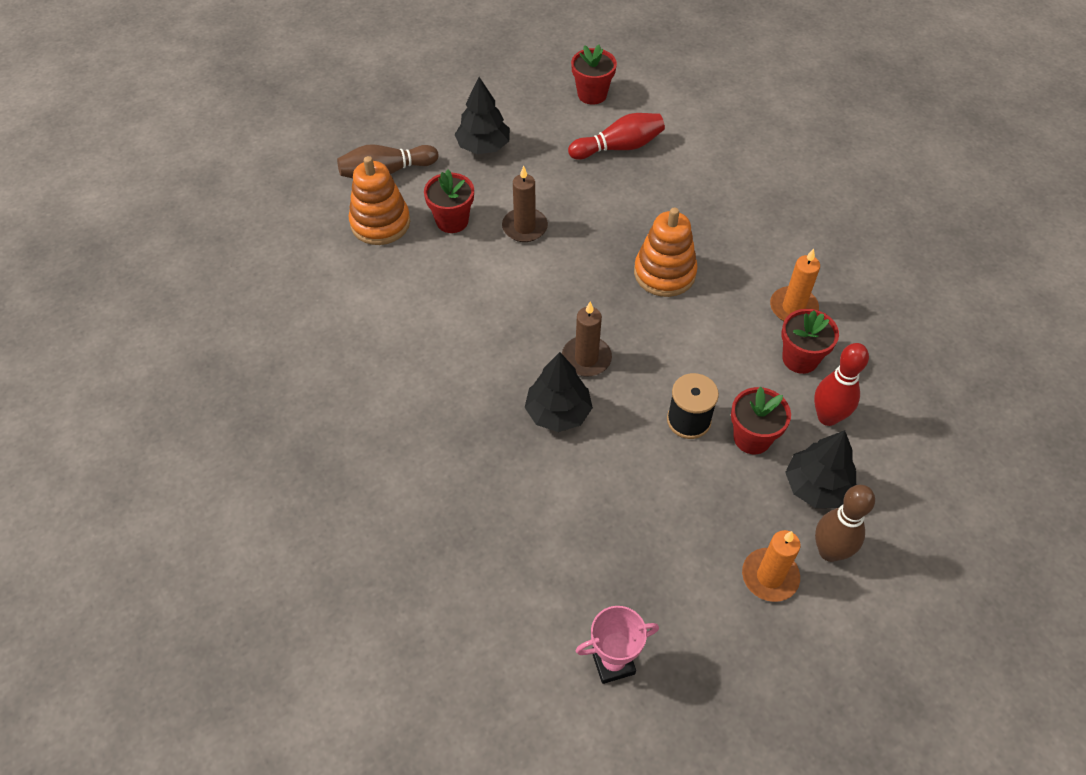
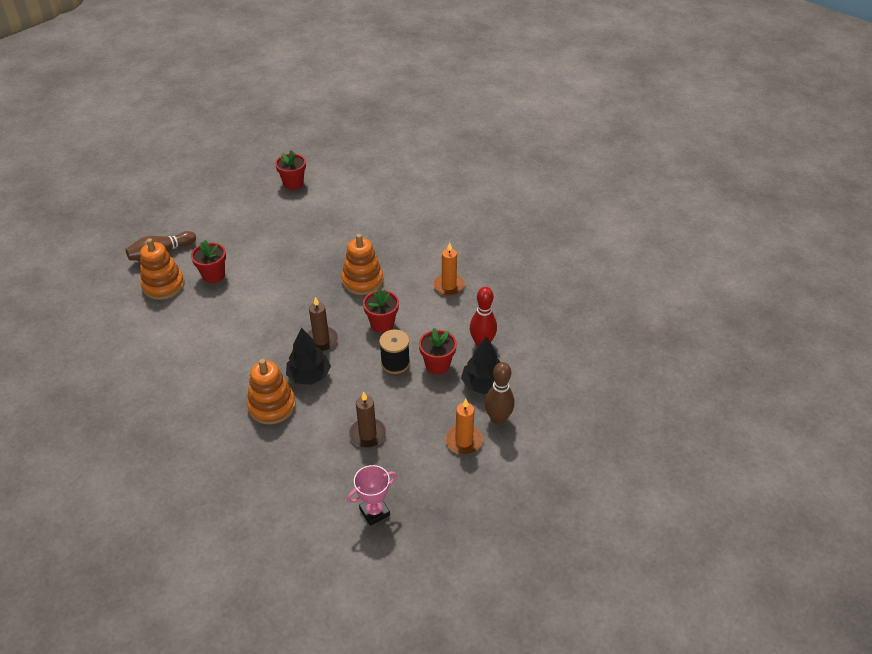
camera: 15 degrees left, 10 degrees down
black tree [454,77,510,154] -> none
brown candle [502,166,548,242] -> brown candle moved to [349,392,386,448]
red bowling pin [568,113,665,160] -> none
red flower pot [781,309,839,374] -> red flower pot moved to [363,289,399,333]
none -> orange stacking toy [247,359,296,424]

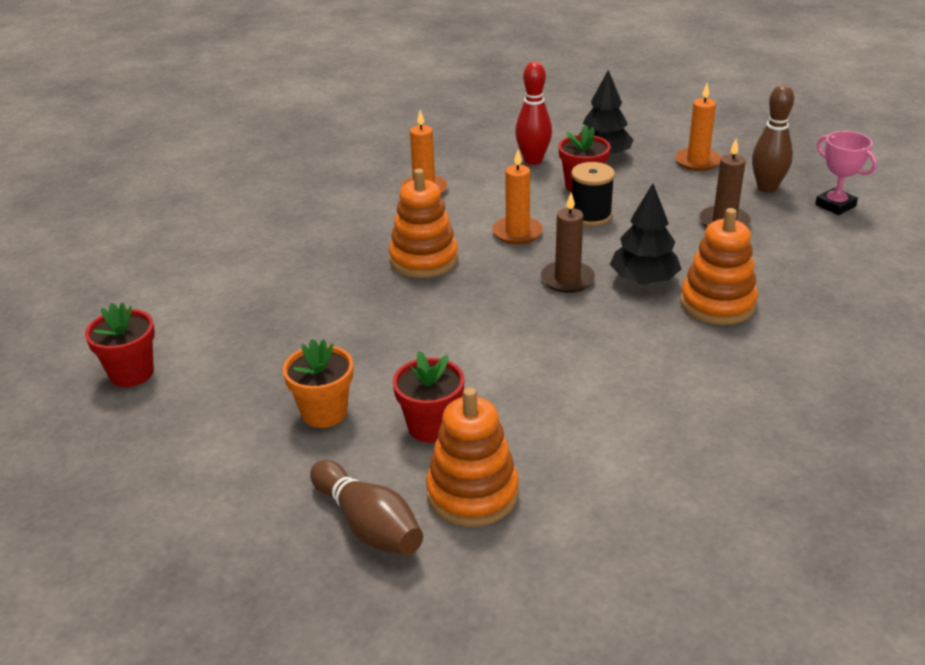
camera: 95 degrees left, 10 degrees down
red flower pot [363,289,399,333] -> orange candle [492,150,543,244]
brown bowling pin [485,362,515,425] -> brown bowling pin moved to [752,85,794,193]
none -> orange flower pot [283,339,353,428]

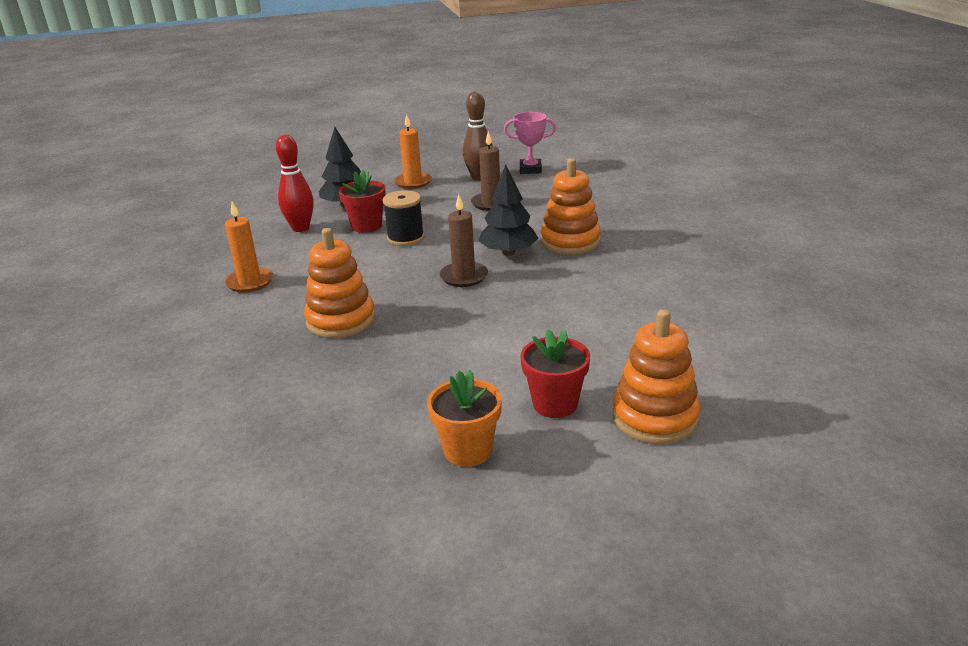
camera: 50 degrees left, 5 degrees down
red flower pot [85,302,155,387] -> none
brown bowling pin [310,460,423,555] -> none
orange candle [492,150,543,244] -> none

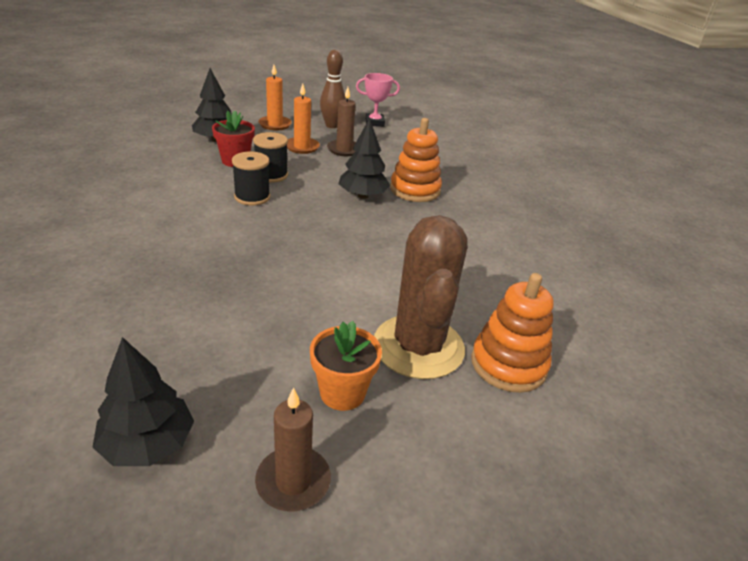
camera: 10 degrees left, 5 degrees up
orange candle [225,202,273,293] -> orange candle moved to [287,83,320,154]
red bowling pin [276,135,314,232] -> none
orange stacking toy [304,228,375,338] -> none
brown candle [440,194,488,287] -> brown candle moved to [255,387,331,511]
red flower pot [520,329,590,418] -> brown cactus [374,215,468,379]
none -> black tree [92,337,194,466]
none -> black spool [232,152,270,206]

